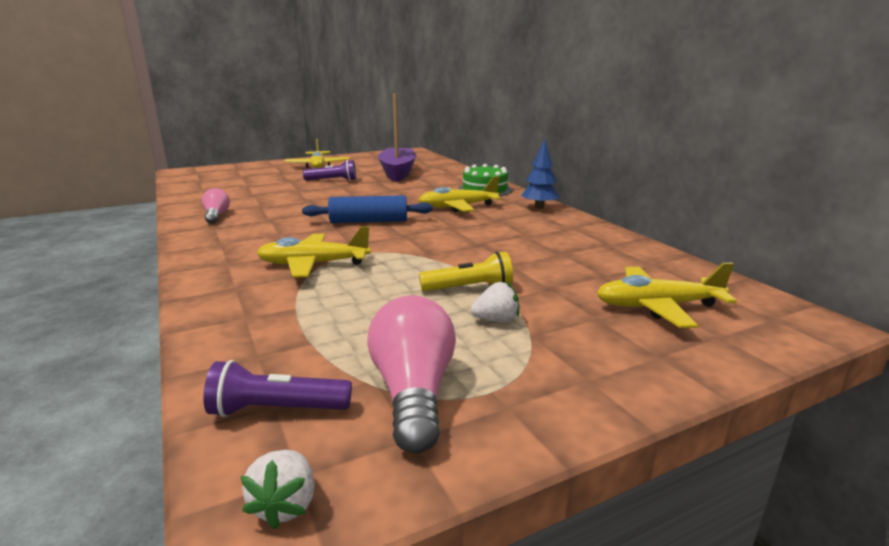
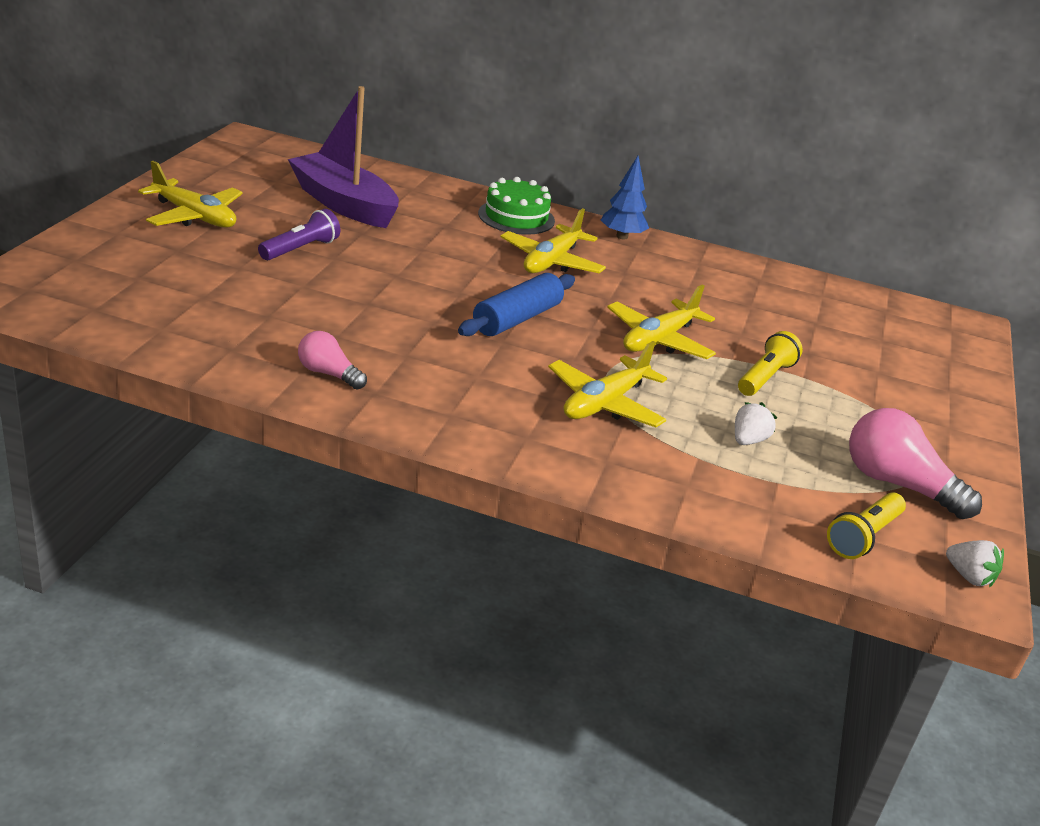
camera: 50 degrees left, 10 degrees up
purple flashlight [203,360,352,417] -> yellow flashlight [827,492,906,559]
white strawberry [471,281,519,322] -> white strawberry moved to [735,402,778,445]
yellow plane [597,263,737,328] -> yellow plane moved to [607,285,716,359]

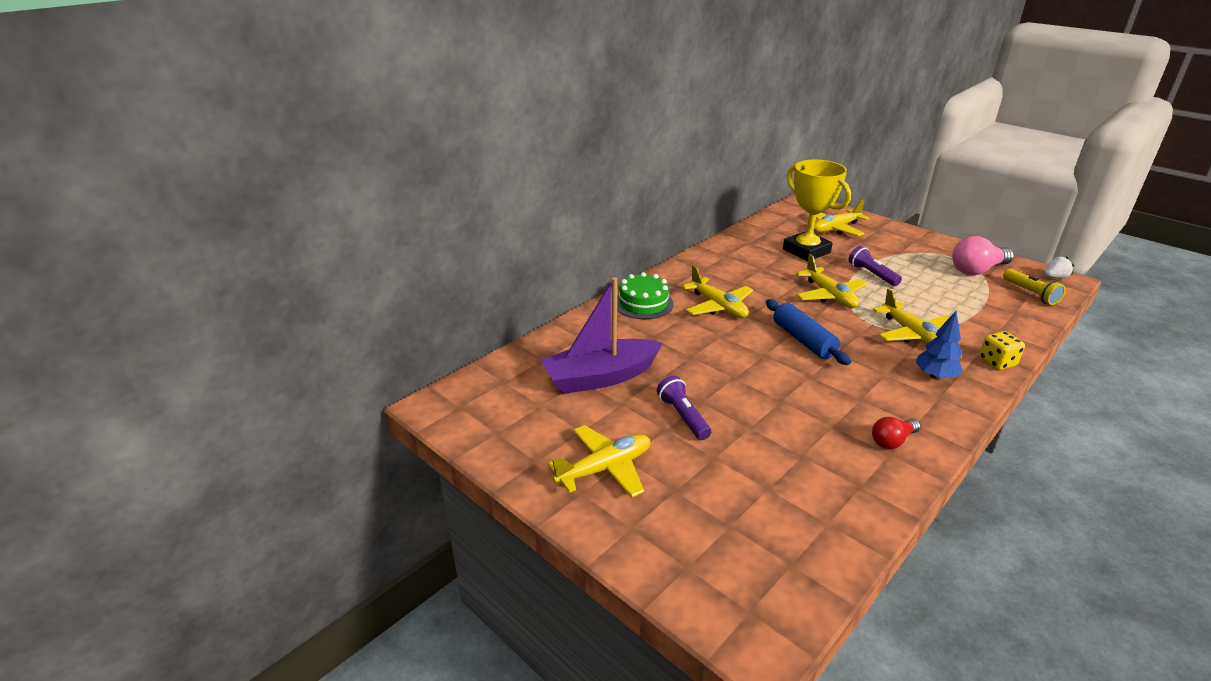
camera: 60 degrees left, 0 degrees up
pink light bulb [298,331,367,390] -> red light bulb [872,417,921,449]
blue tree [601,156,649,239] -> blue tree moved to [916,311,963,379]
white strawberry [735,402,778,445] -> none
yellow flashlight [738,331,803,396] -> purple flashlight [849,246,902,286]
none -> yellow trophy [783,160,851,261]
none -> yellow plane [814,200,870,236]
none -> yellow dice [979,331,1025,370]

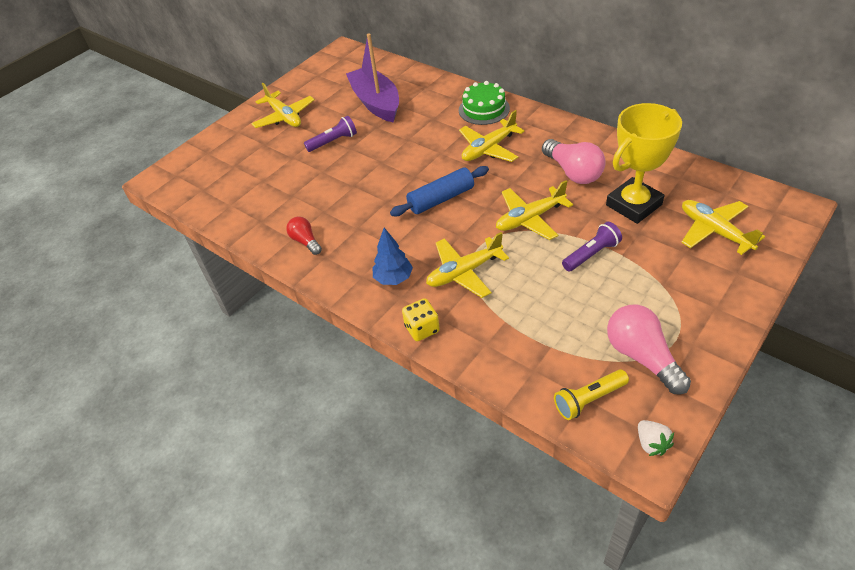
camera: 90 degrees right, 15 degrees up
none -> pink light bulb [542,139,606,184]

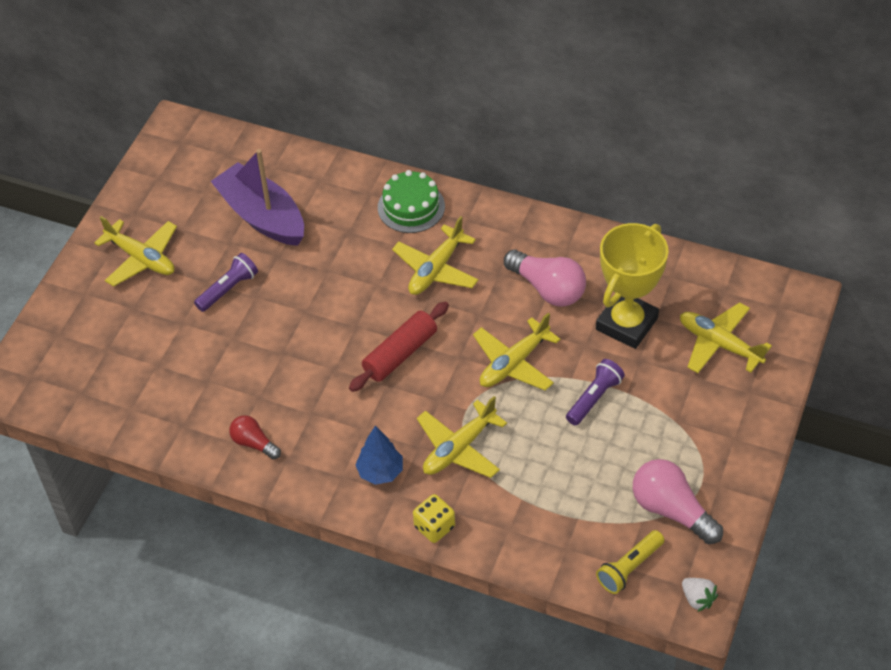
camera: 20 degrees left, 5 degrees up
blue rolling pin [390,166,489,216] -> red rolling pin [349,302,449,392]

